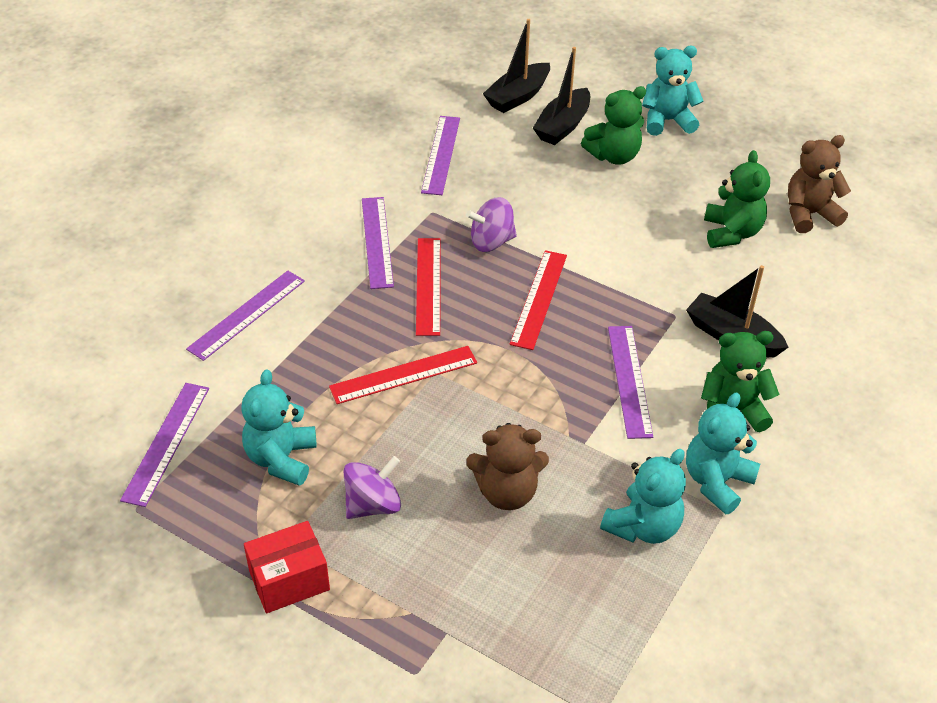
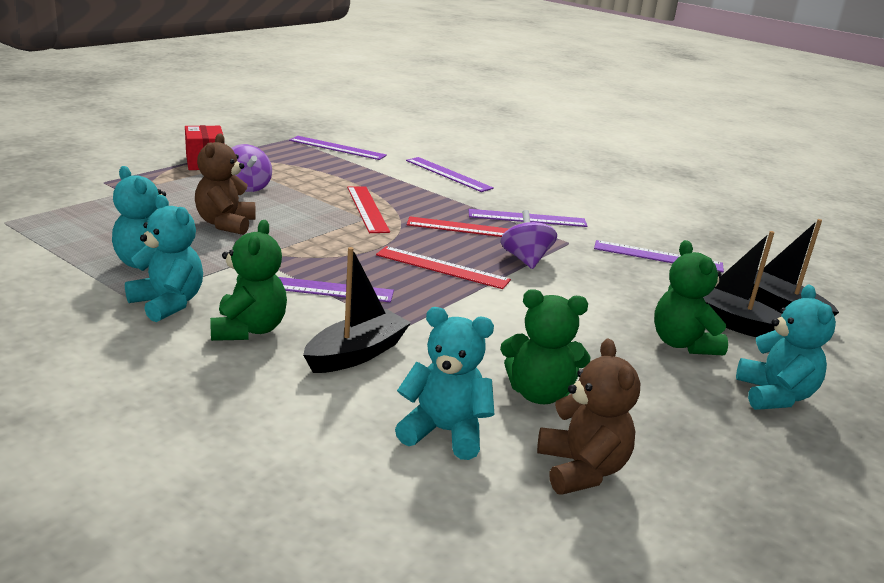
camera: 95 degrees right, 20 degrees down
turquoise teddy bear [241,369,317,486] -> turquoise teddy bear moved to [395,307,495,460]

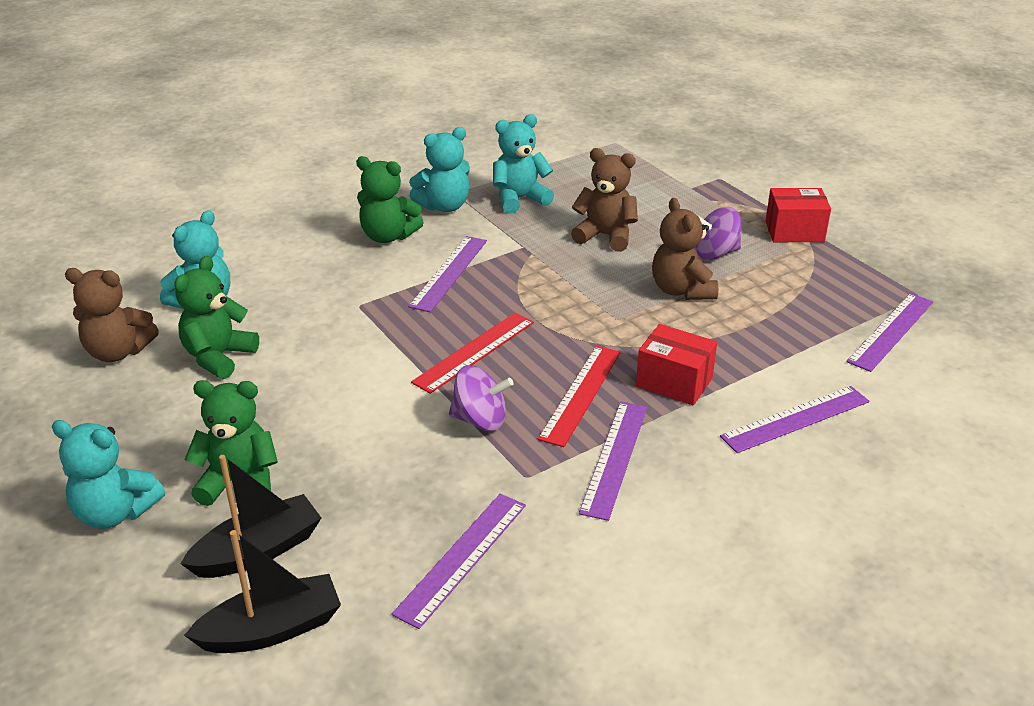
camera: 110 degrees right, 10 degrees up
black boat [303,247,411,373] -> none
red ruler [347,186,390,233] -> none
none -> red box [636,324,717,405]
none -> brown teddy bear [652,198,718,300]

